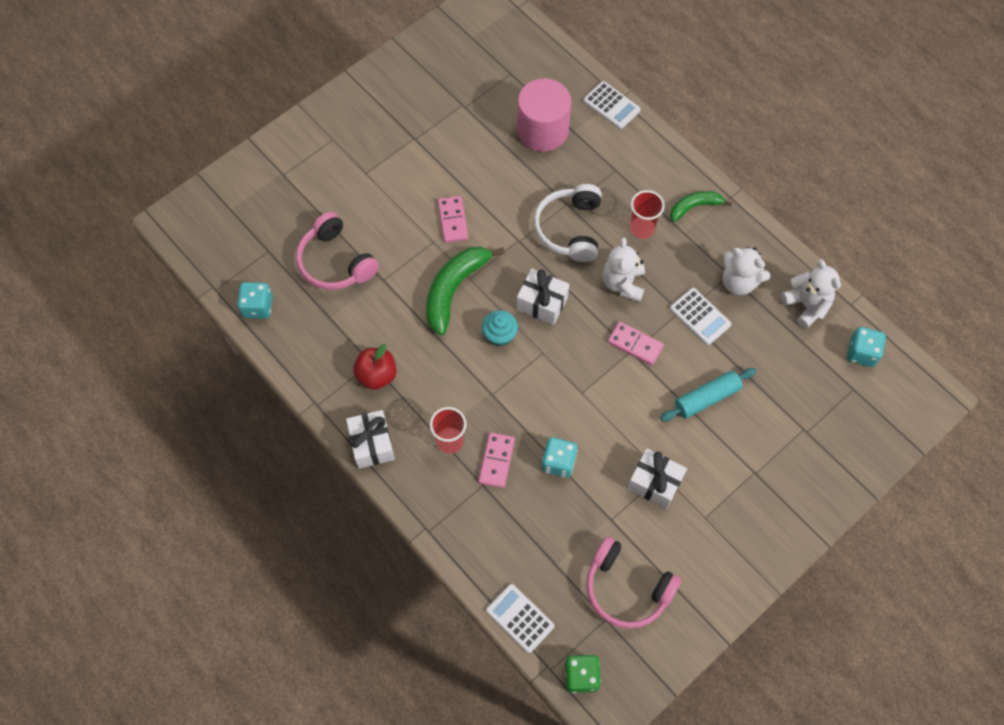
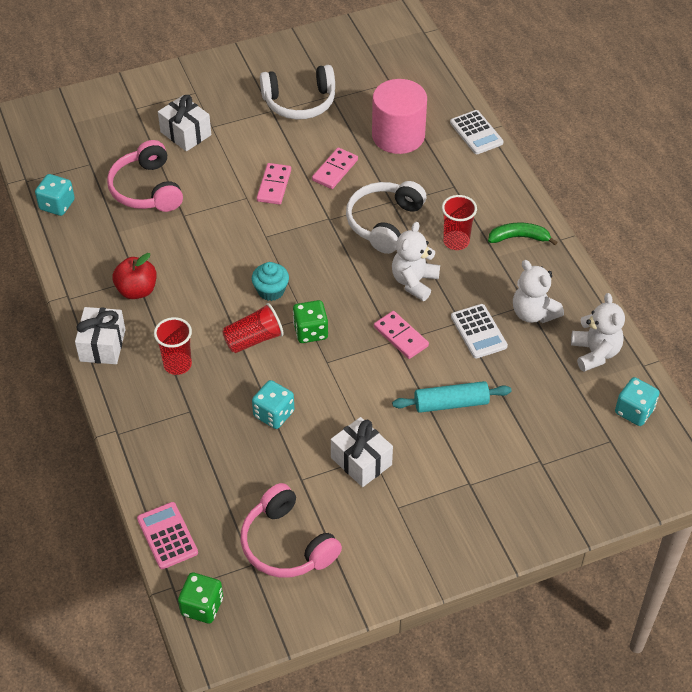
camera: 20 degrees right, 15 degrees down
green banana [426,247,505,335] -> none
pink domino [478,433,515,488] -> pink domino moved to [312,148,358,189]
white calculator [486,584,555,653] -> pink calculator [137,502,198,569]
white gift [516,268,569,325] -> white gift moved to [158,95,211,151]
none -> red cup [222,303,284,353]
none -> white headphones [260,65,335,120]
none -> green dice [293,300,328,343]

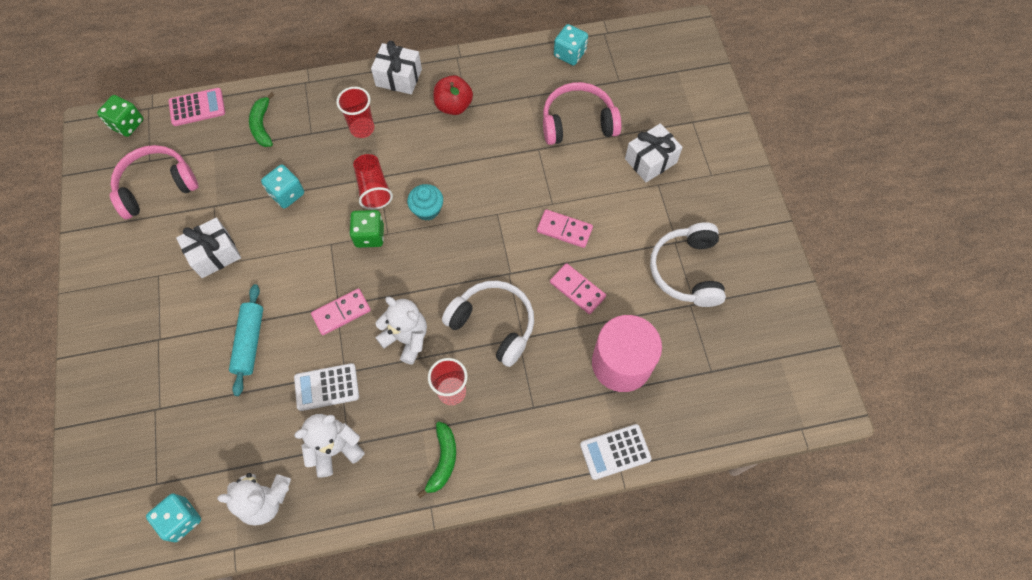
camera: 100 degrees right, 15 degrees up
none -> green banana [249,92,274,147]

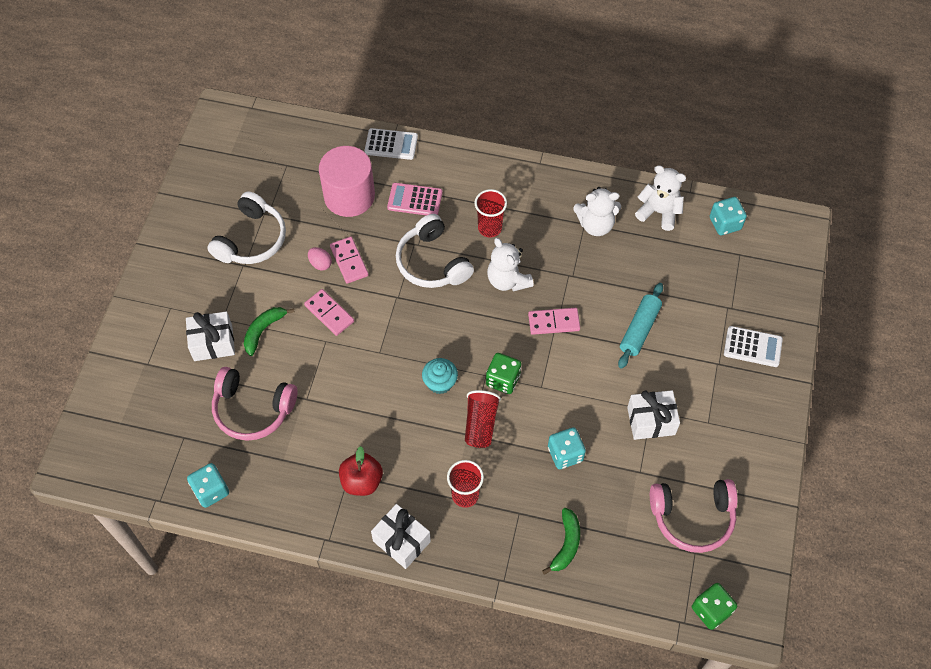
camera: 155 degrees left, 5 degrees down
pink calculator [169,88,225,126] -> pink calculator moved to [387,183,442,215]
white calculator [294,363,359,411] -> white calculator moved to [724,326,783,367]
green banana [417,422,456,498] -> green banana moved to [244,307,295,356]
none -> pink egg [308,247,332,270]

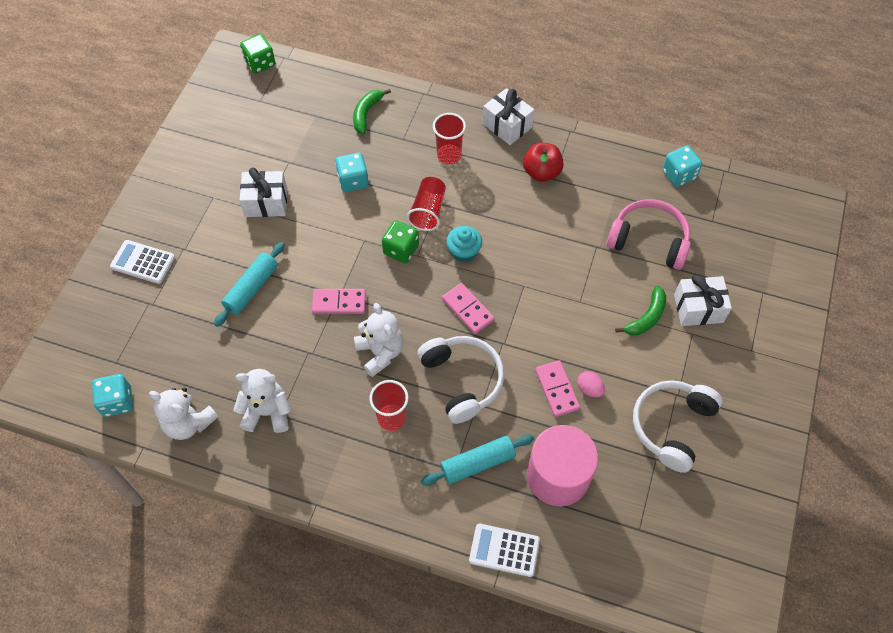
camera: 175 degrees left, 0 degrees up
pink domino [304,289,354,336] -> pink domino moved to [442,283,494,334]
pink calculator [387,183,442,215] -> turquoise rolling pin [421,434,534,486]
pink headphones [650,479,738,553] -> none

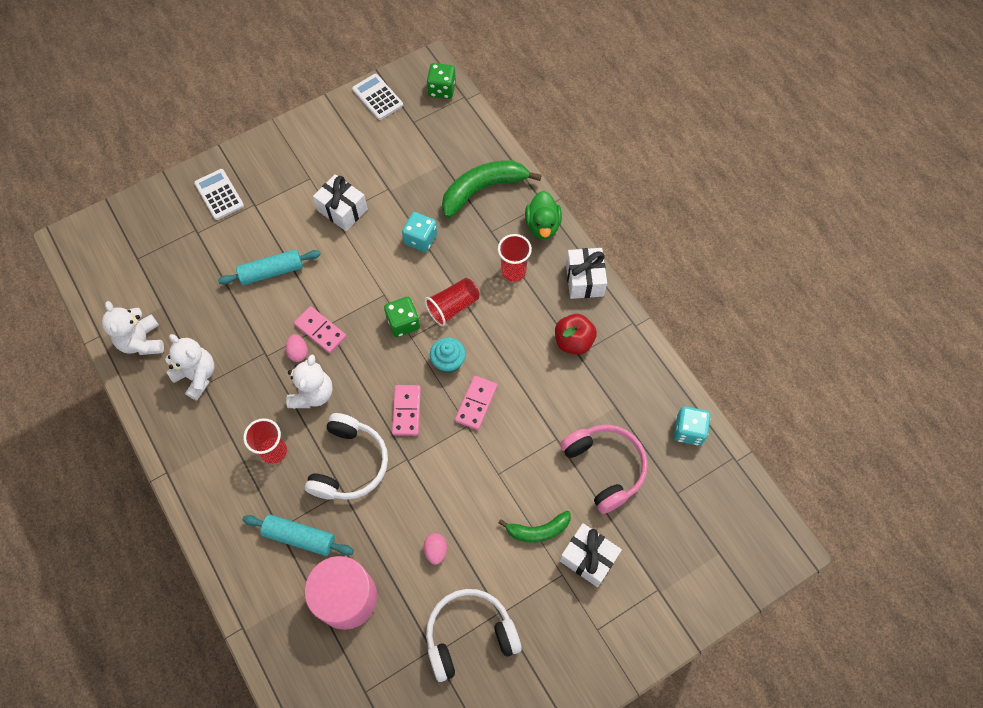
camera: 40 degrees right, 5 degrees up
turquoise dice [92,374,133,417] -> none
green banana [353,89,391,135] -> green banana [442,160,542,218], size x1.71
white calculator [469,524,540,577] -> white calculator moved to [352,74,403,120]
pink domino [535,360,580,417] -> pink domino moved to [455,376,497,430]
none -> pink egg [286,334,308,362]
none -> green duck [525,191,562,240]

